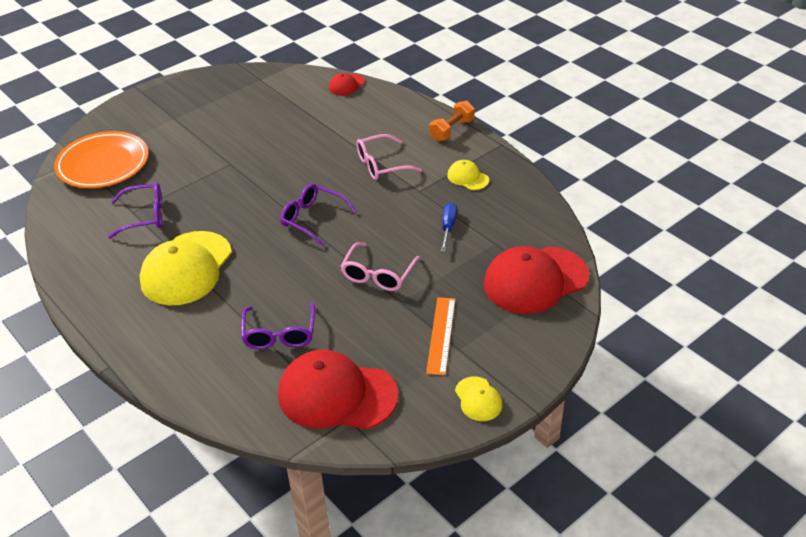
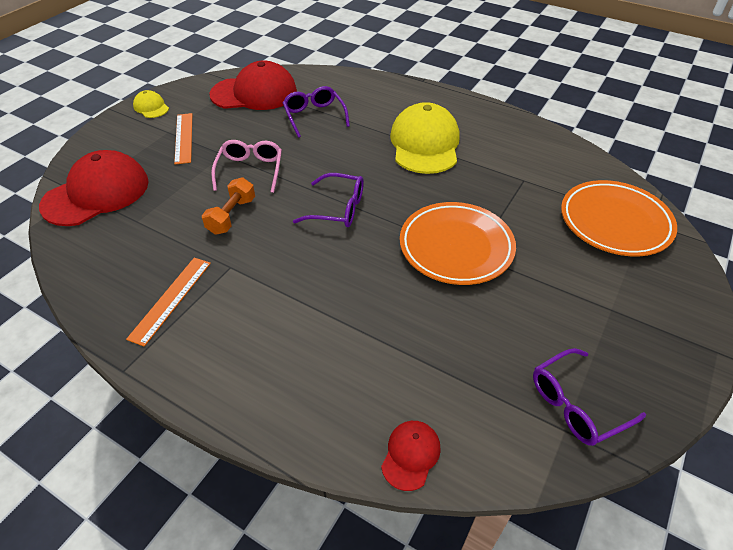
camera: 160 degrees right, 5 degrees up
purple glasses [108,182,162,239] -> purple glasses moved to [533,348,646,446]
pink glasses [356,134,422,180] -> none
orange dumbbell [429,101,475,141] -> orange dumbbell moved to [202,177,255,235]
blue screwdriver [441,202,457,252] -> none
yellow cap [447,160,489,190] -> orange ruler [126,258,211,347]
none -> orange plate [400,202,516,285]

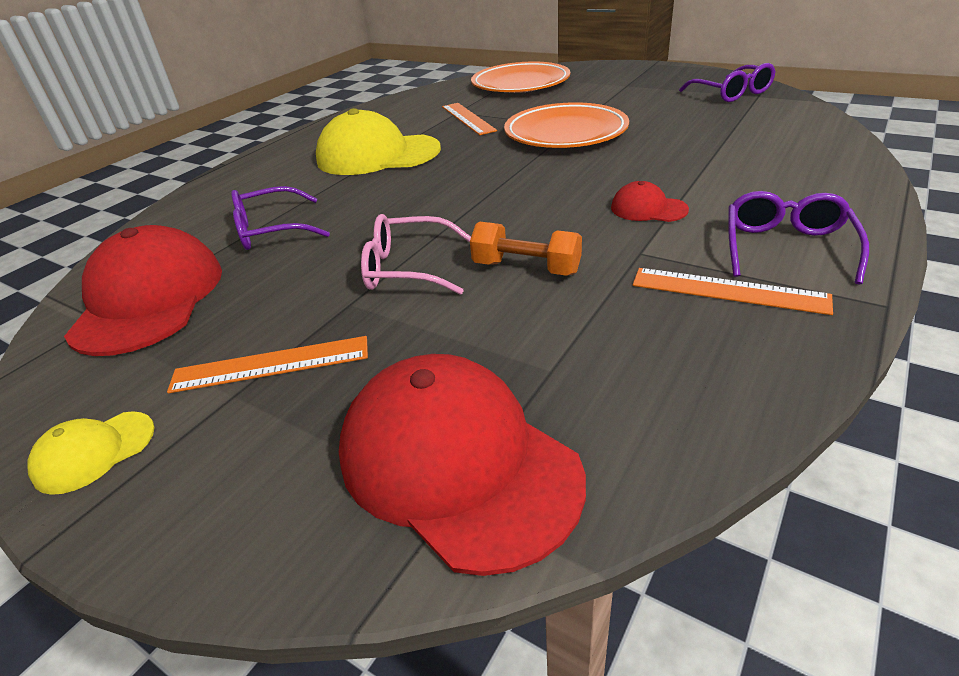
camera: 85 degrees left, 10 degrees down
purple glasses [293,173,364,227] -> purple glasses moved to [728,191,869,284]
red cap [381,421,441,491] -> red cap moved to [611,181,689,222]
none -> orange ruler [442,103,497,135]

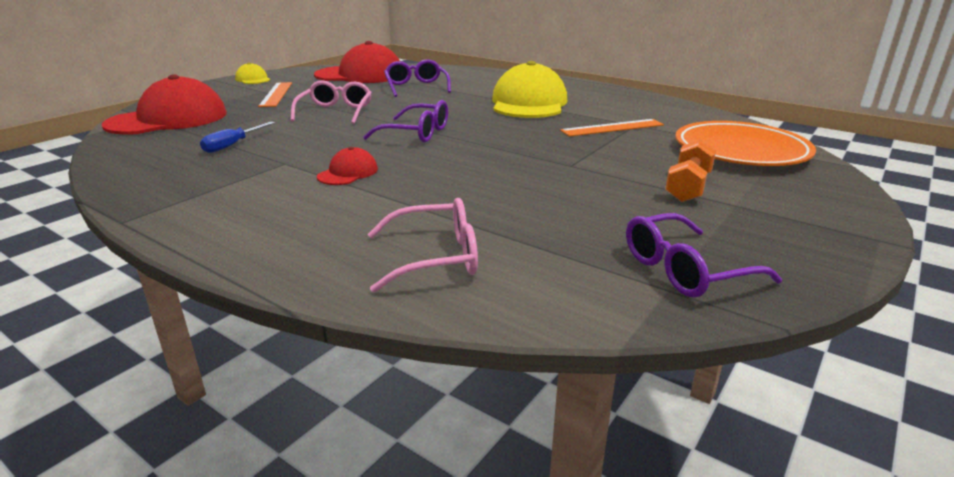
camera: 90 degrees right, 10 degrees down
orange dumbbell [470,221,582,276] -> orange dumbbell moved to [665,139,716,202]
orange plate [504,102,629,148] -> none
orange ruler [633,268,833,315] -> none
purple glasses [728,191,869,284] -> purple glasses moved to [363,100,448,142]
none -> blue screwdriver [200,122,275,153]
none -> pink glasses [368,198,478,293]

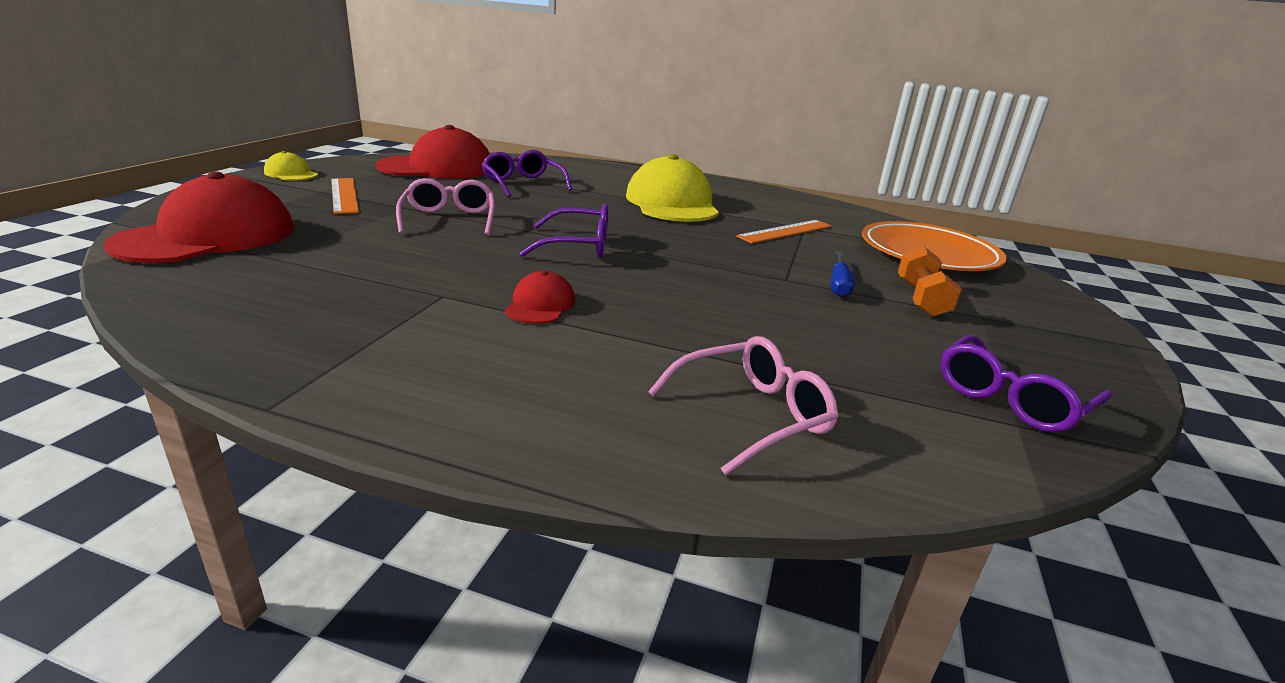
camera: 20 degrees left, 0 degrees up
blue screwdriver [200,122,275,153] -> blue screwdriver moved to [831,251,855,297]

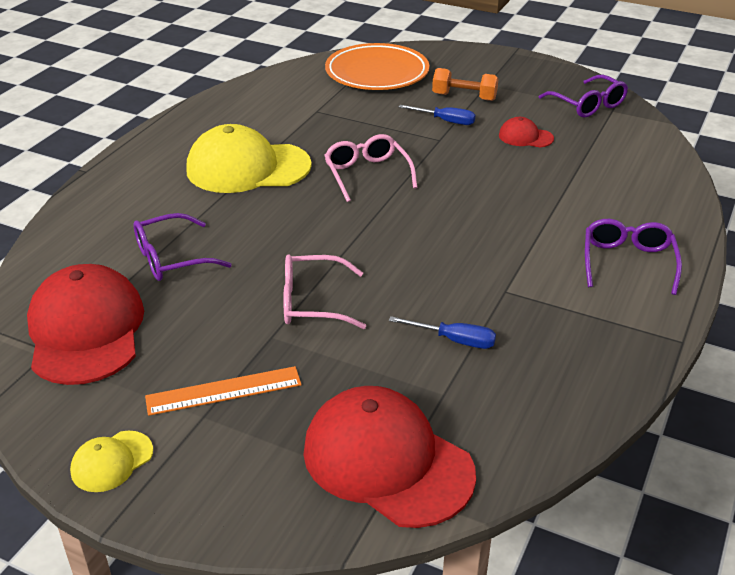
camera: 80 degrees left, 10 degrees up
red cap [505,271,576,324] -> red cap moved to [499,117,554,148]
purple glasses [519,204,608,258] -> purple glasses moved to [585,219,682,295]
pink glasses [648,336,839,475] -> pink glasses moved to [324,134,417,202]
orange ruler [736,220,832,244] -> none
none -> blue screwdriver [389,316,496,349]

